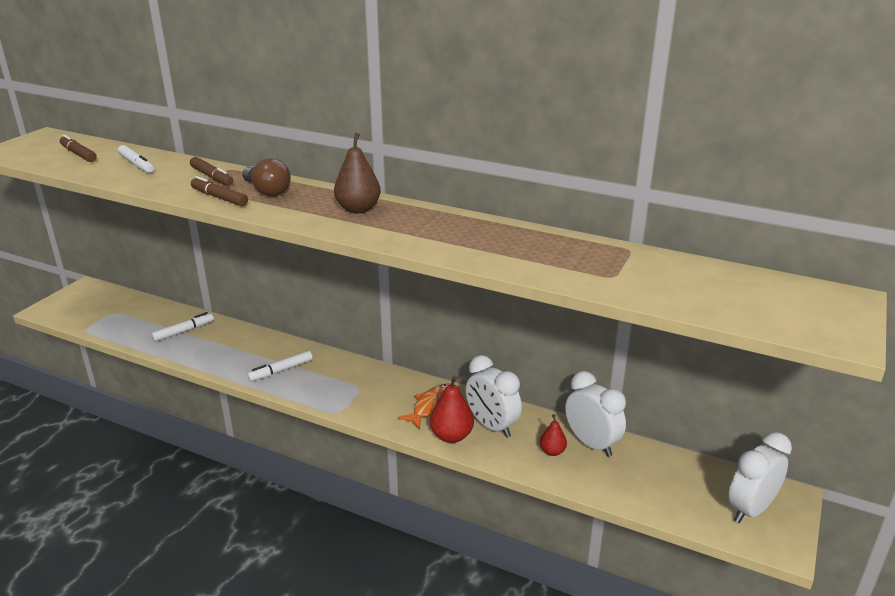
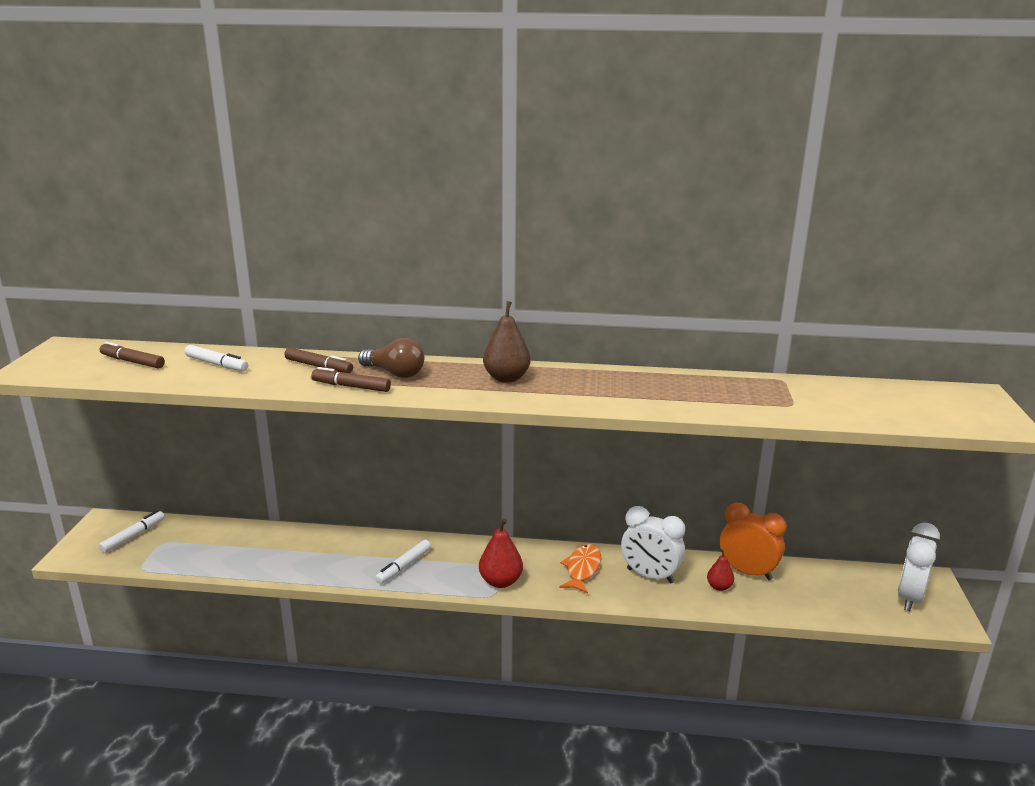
camera: 20 degrees left, 5 degrees down
white marker [151,312,214,342] -> white marker moved to [99,510,165,553]
red pear [430,375,474,443] -> red pear moved to [479,518,523,588]
white clock [565,371,626,457] -> orange clock [720,503,787,580]

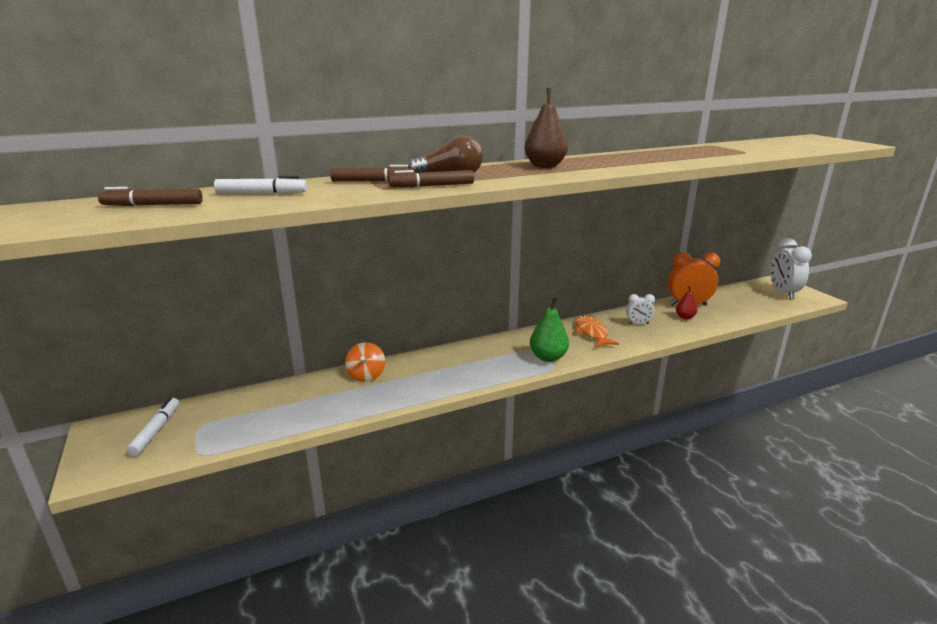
camera: 30 degrees left, 0 degrees up
white marker [375,540,431,584] -> none
red pear [479,518,523,588] -> green pear [530,297,569,362]
white clock [621,506,685,584] -> white clock [626,294,655,324], size x0.54
none -> orange spinning top [345,342,385,382]

